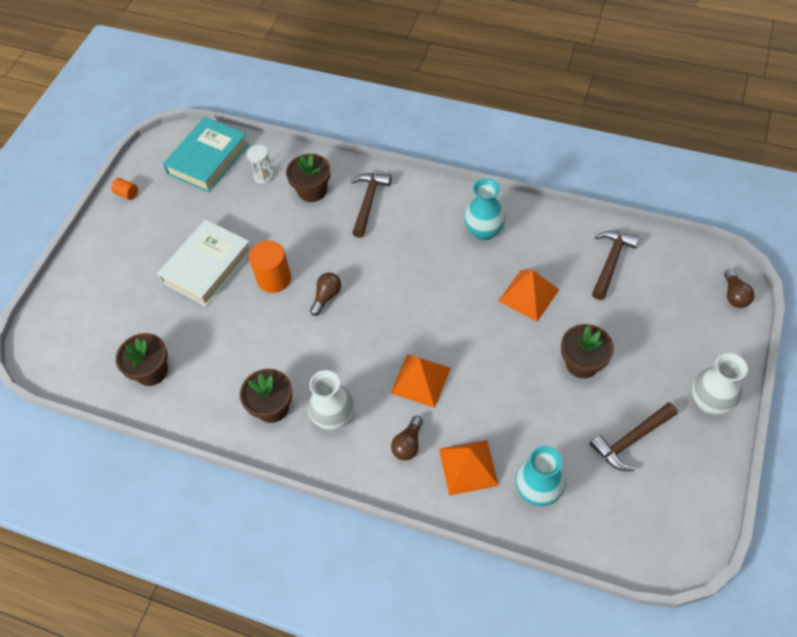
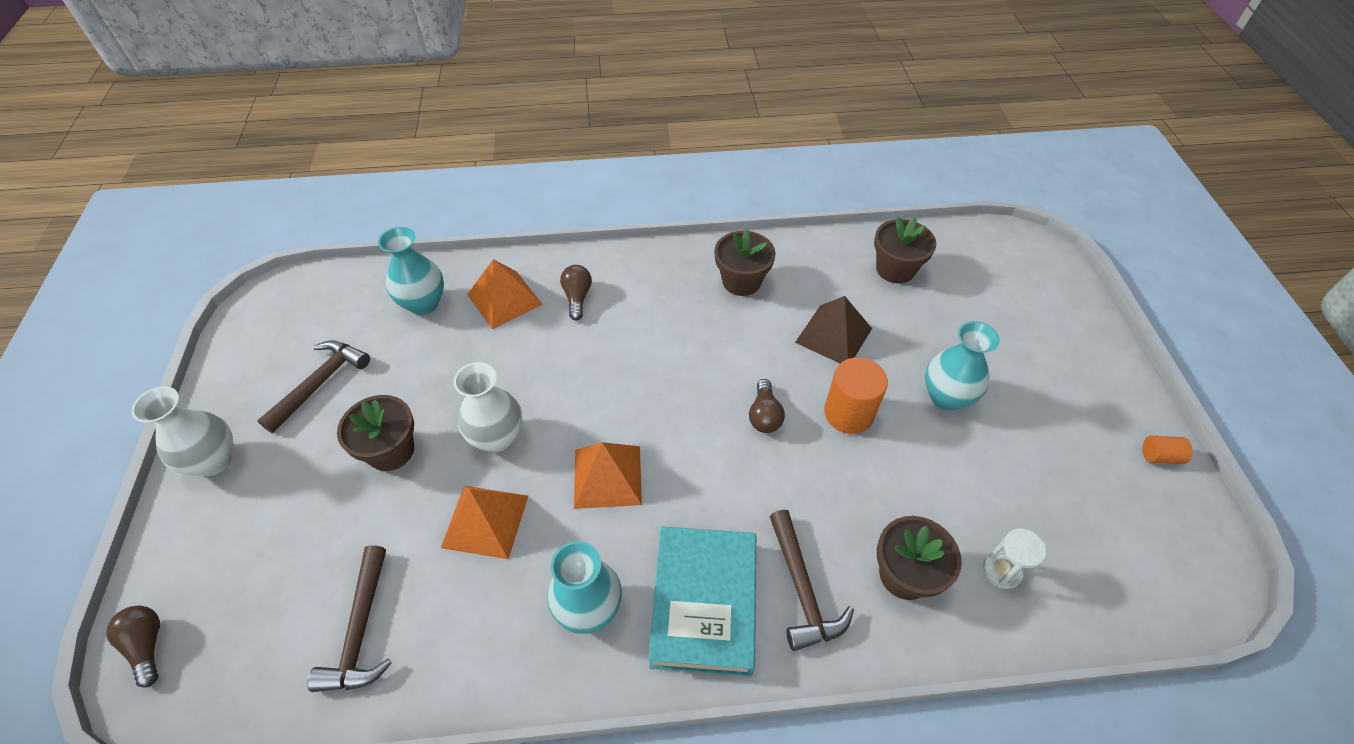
camera: 150 degrees right, 5 degrees down
white book [157,219,251,307] -> turquoise vase [925,321,1000,411]
turquoise book [163,117,249,193] -> turquoise book moved to [648,526,756,676]
white vase [308,370,354,430] -> white vase moved to [454,362,522,452]
orange pyramid [391,354,451,408] -> orange pyramid moved to [574,442,642,509]
none -> brown pyramid [795,296,872,363]

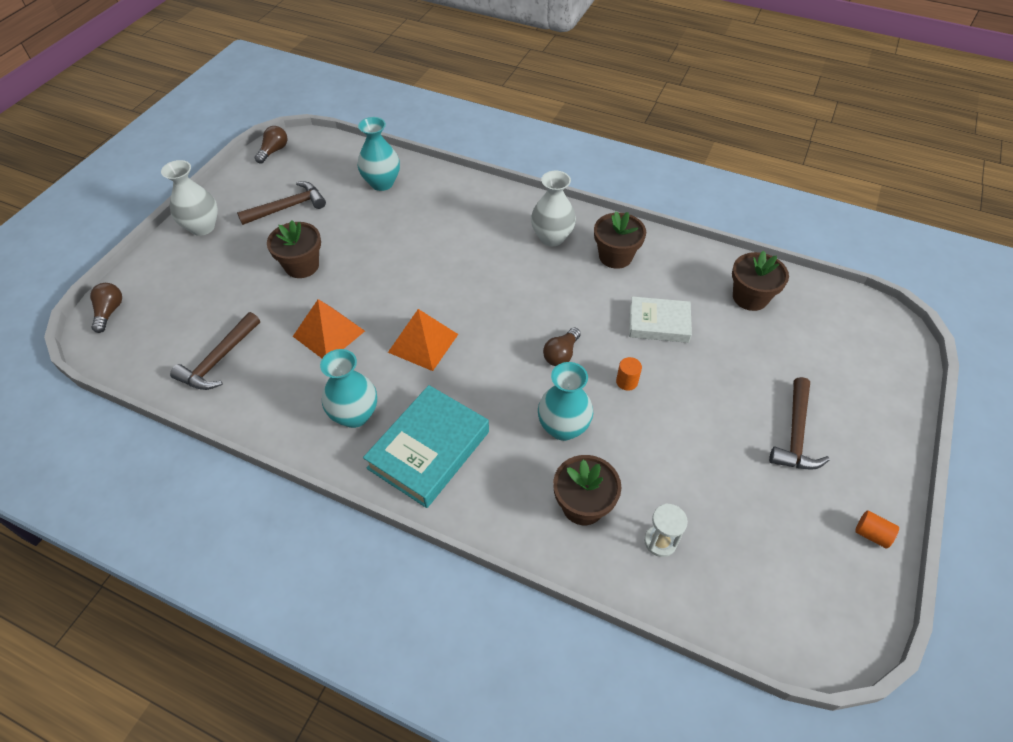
camera: 30 degrees right, 0 degrees up
white vase [454,362,522,452] -> white vase moved to [531,171,576,246]
orange pyramid [467,259,543,329] -> none
brown light bulb [560,265,592,320] -> brown light bulb moved to [255,126,287,164]
brown hammer [770,510,854,651] -> brown hammer moved to [769,377,830,470]
brown pyramid [795,296,872,363] -> white book [629,296,692,343]
orange cylinder [824,358,888,434] -> orange cylinder [616,357,642,391], size x0.51
turquoise vase [925,321,1000,411] -> turquoise vase moved to [538,362,593,441]

